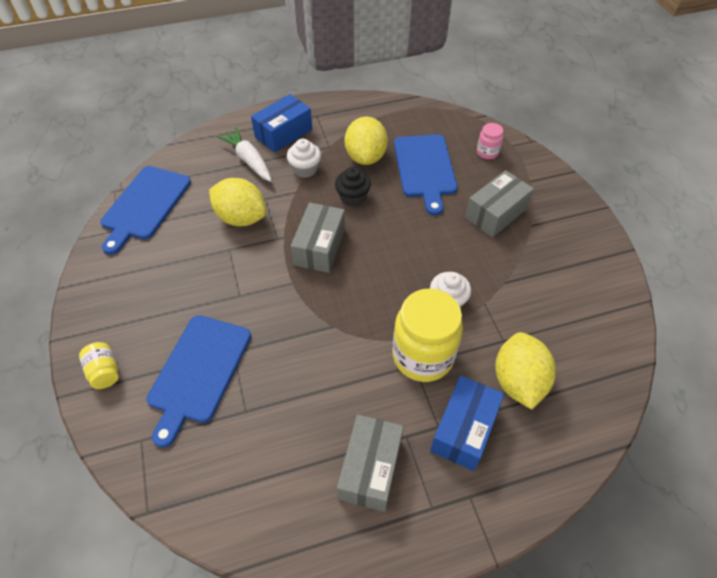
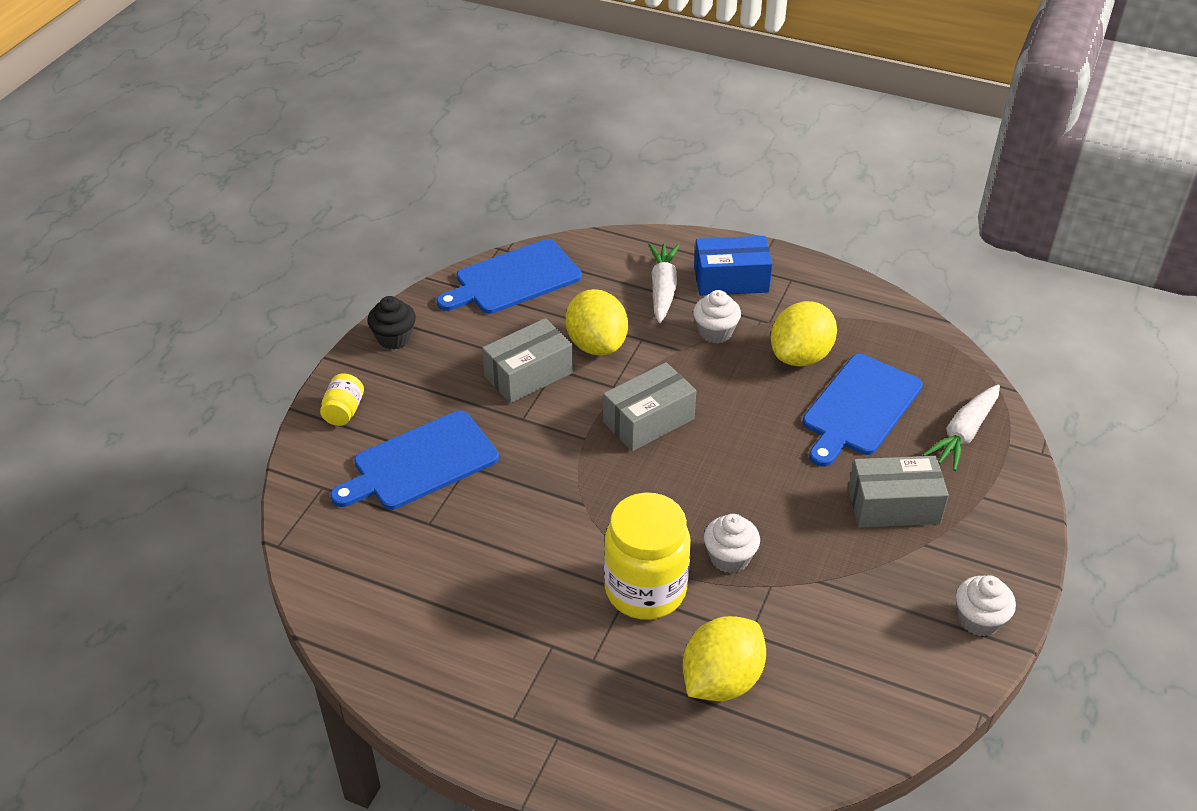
camera: 40 degrees right, 10 degrees down
black cupcake [335,167,371,207] -> black cupcake moved to [367,296,416,350]
grey box [337,415,404,512] -> grey box moved to [482,318,573,403]
blue box [430,376,504,471] -> none
pink jar [477,123,503,159] -> white carrot [923,384,1000,471]
none -> white cupcake [956,575,1016,637]

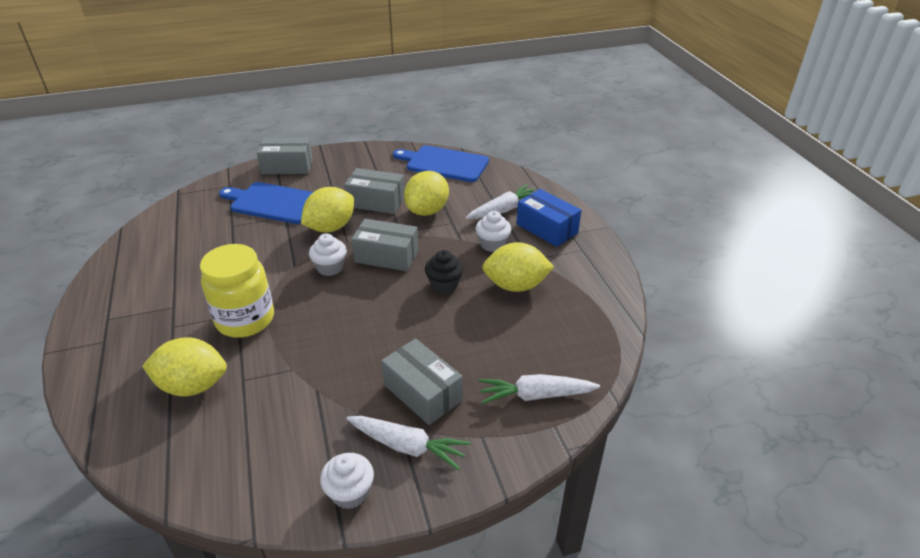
camera: 50 degrees right, 5 degrees down
yellow jar [320,373,364,426] -> grey box [257,137,313,175]
black cupcake [367,296,416,350] -> black cupcake moved to [425,250,463,293]
white cupcake [704,514,760,573] -> white cupcake moved to [309,233,347,276]
blue cutting board [803,354,923,467] -> none
none -> yellow lemon [301,187,354,232]
none -> white carrot [347,416,470,470]

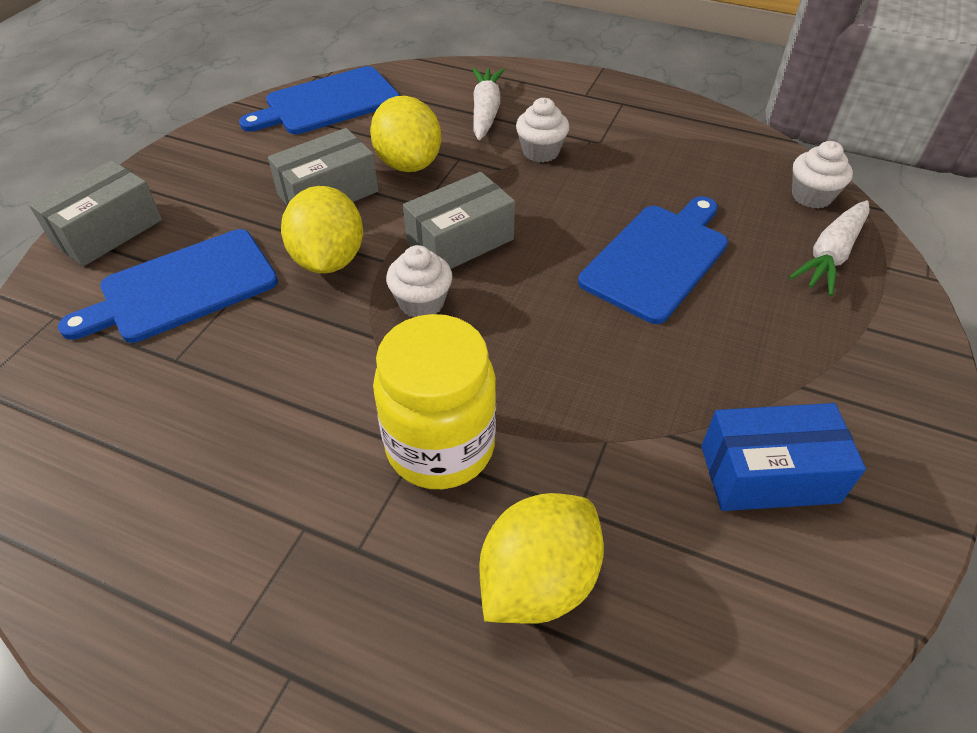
camera: 50 degrees left, 10 degrees up
white cupcake [320,453,374,509] -> white cupcake moved to [792,141,853,209]
white carrot [347,416,470,470] -> none
grey box [381,338,463,425] -> none
black cupcake [425,250,463,293] -> none
yellow lemon [482,242,554,292] -> none
blue box [517,189,581,247] -> blue box moved to [701,403,866,511]
none -> blue cutting board [578,196,728,324]

